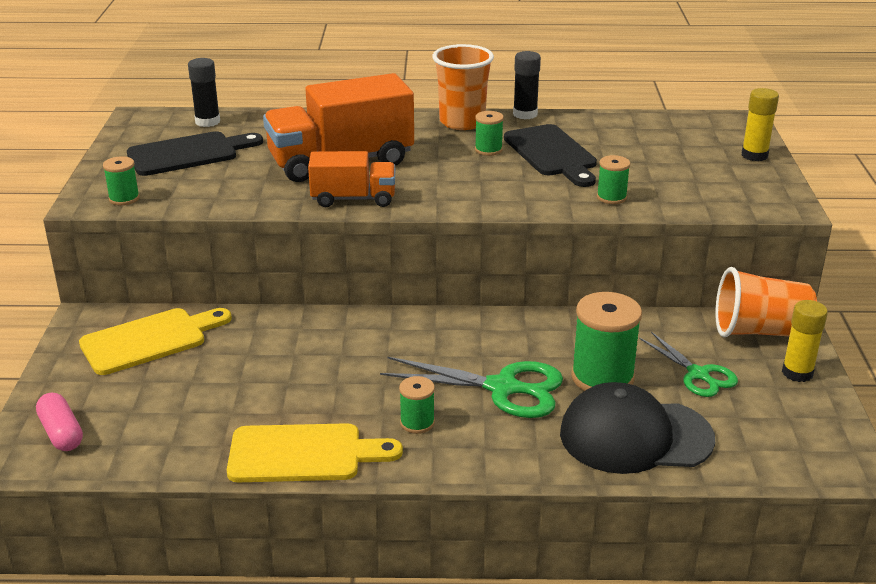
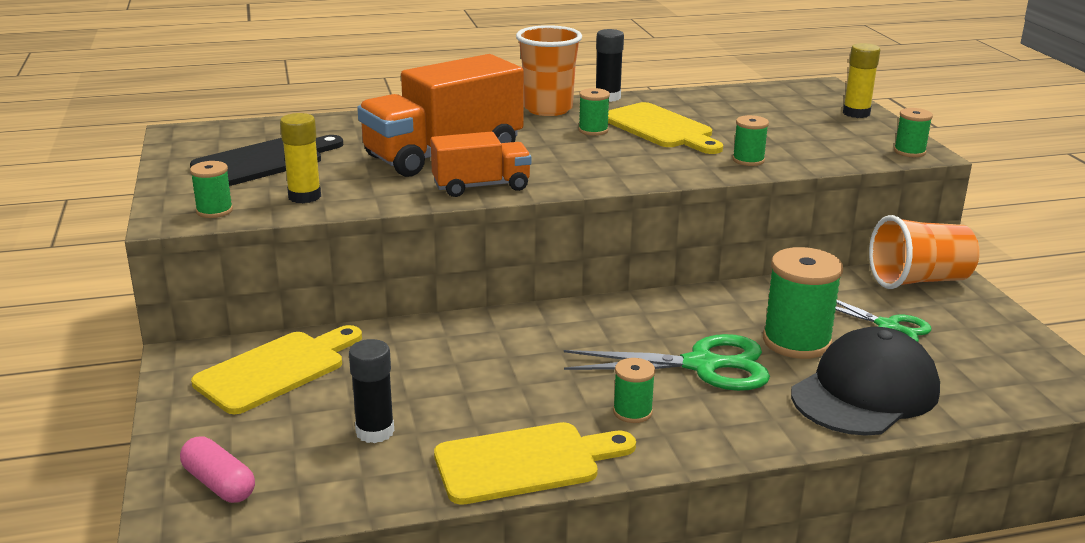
camera: 15 degrees left, 5 degrees down
black glue stick [188,58,220,127] -> black glue stick moved to [349,339,394,443]
black cutting board [504,124,597,187] -> yellow cutting board [608,102,723,154]
black cap [560,382,715,474] -> black cap turned 150 degrees clockwise [791,327,940,436]
yellow glue stick [782,300,828,382] -> yellow glue stick moved to [280,113,321,203]
none -> green spool [894,108,933,157]

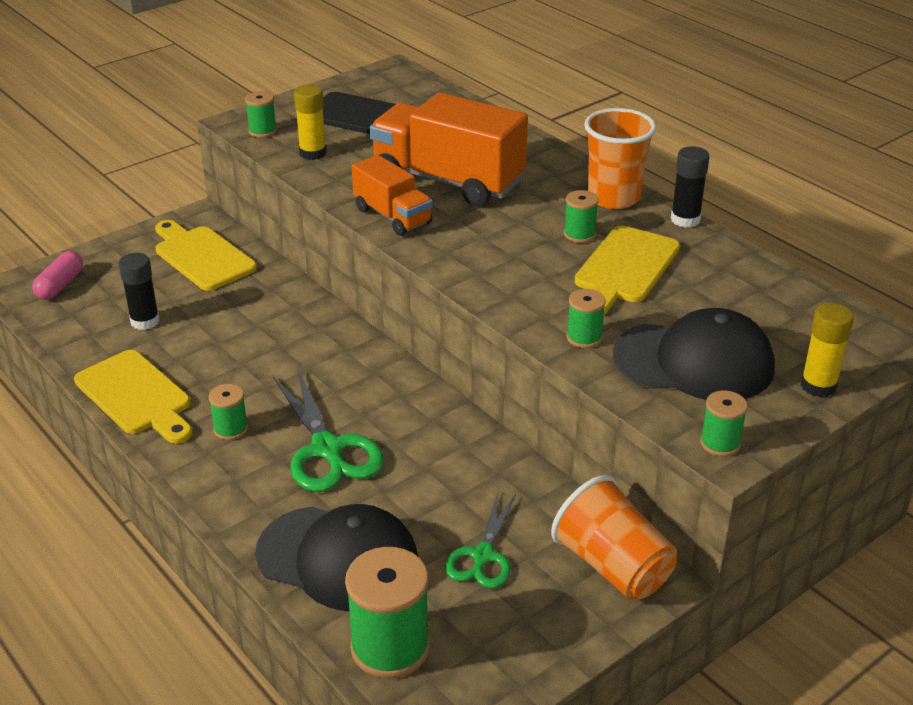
camera: 65 degrees right, 10 degrees up
yellow cutting board [191,325,362,414] -> yellow cutting board turned 150 degrees counterclockwise [155,220,257,291]
green spool [763,247,843,359] -> green spool moved to [345,547,430,679]
none -> black cap [613,308,775,400]

